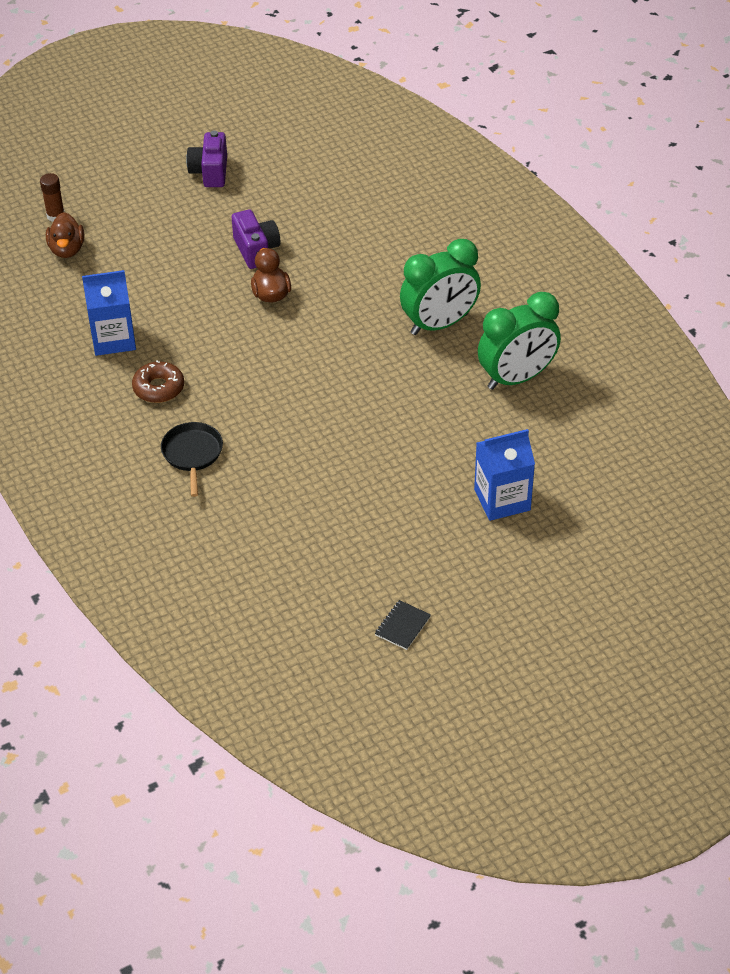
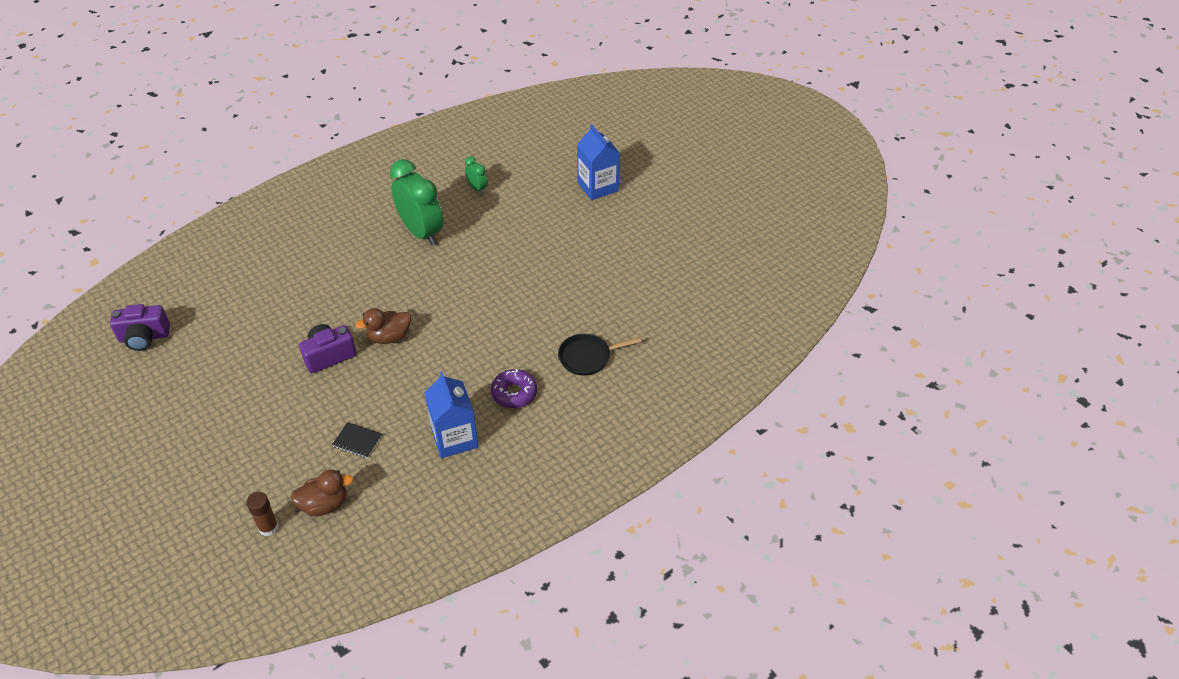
camera: 100 degrees left, 0 degrees up
brown donut [132,361,184,403] -> purple donut [491,369,537,408]
purple camera [186,130,227,187] -> purple camera moved to [110,304,170,351]
black notebook [375,600,431,650] -> black notebook moved to [332,422,382,458]
green clock [478,292,561,390] -> green clock [465,156,488,194], size x0.46

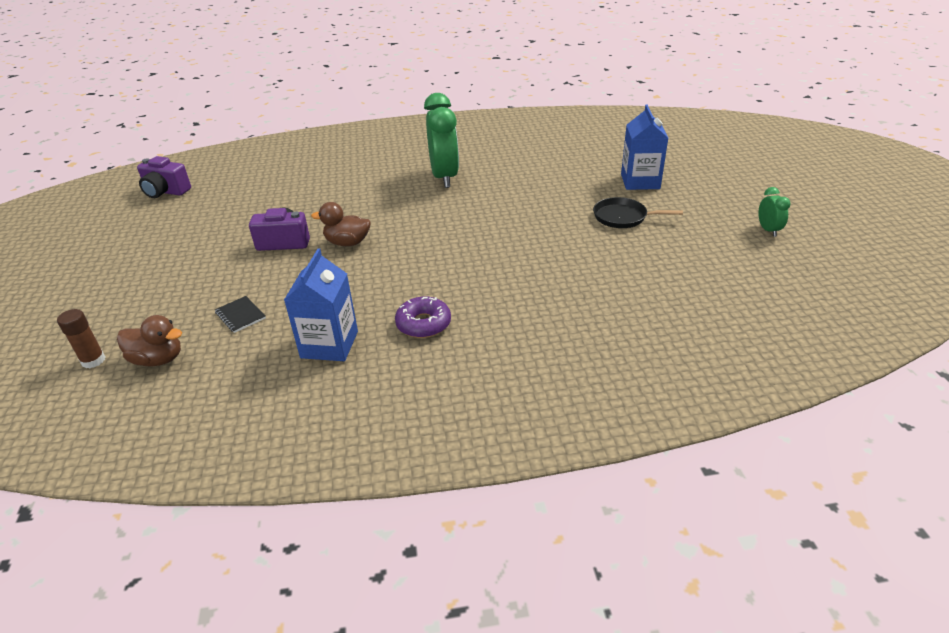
camera: 30 degrees right, 10 degrees down
green clock [465,156,488,194] -> green clock moved to [758,187,791,237]
black pan [558,334,642,375] -> black pan moved to [593,197,683,228]

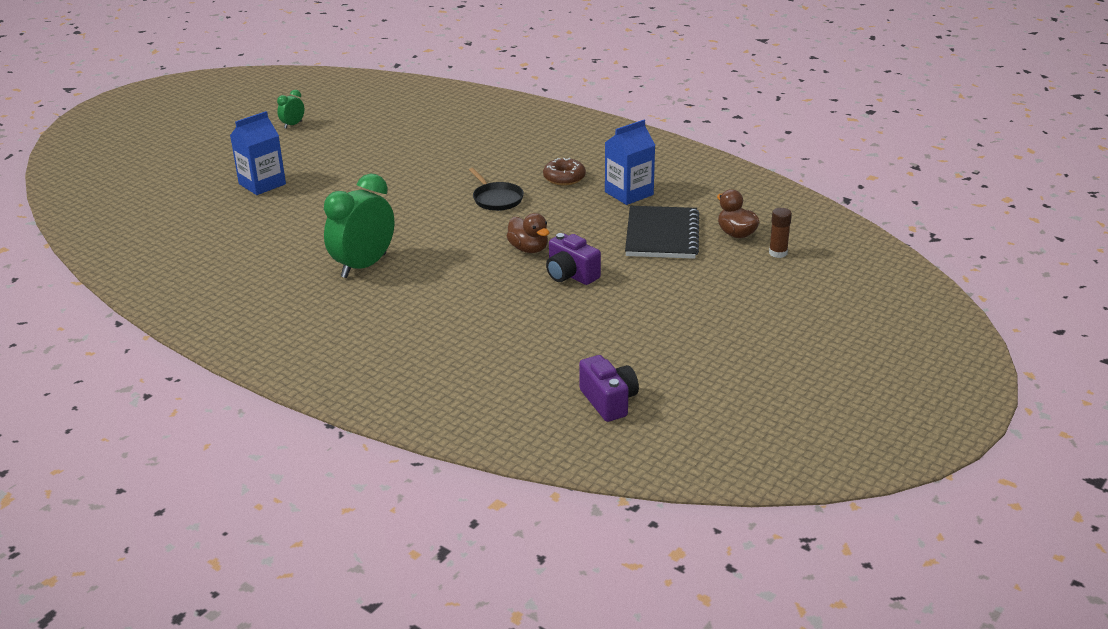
camera: 135 degrees left, 5 degrees down
black notebook [215,296,266,333] -> black notebook [625,206,699,259], size x2.35
purple donut [395,297,451,338] -> brown donut [543,158,586,186]
black pan [593,197,683,228] -> black pan moved to [469,168,524,211]

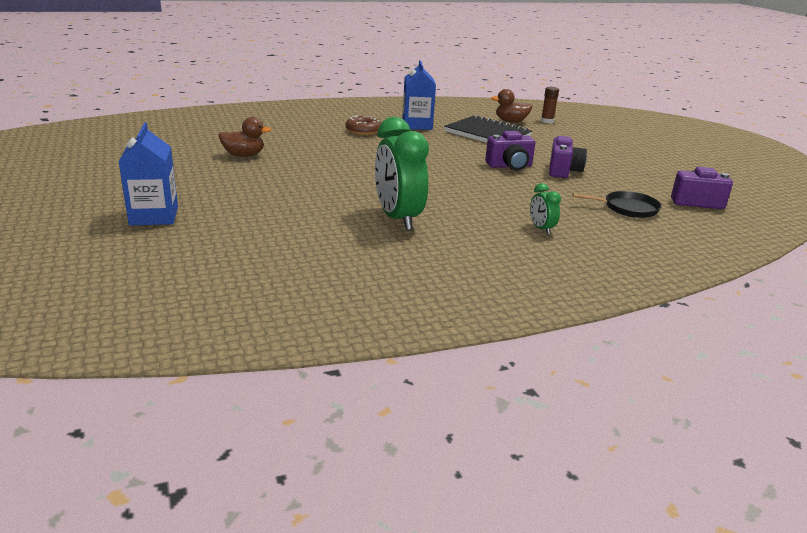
camera: 60 degrees left, 5 degrees down
green clock [277,90,304,128] -> green clock moved to [530,183,561,235]
black pan [469,168,524,211] -> black pan moved to [572,191,662,218]
brown duck [507,213,549,253] -> brown duck moved to [218,117,271,157]
none -> purple camera [549,136,587,178]

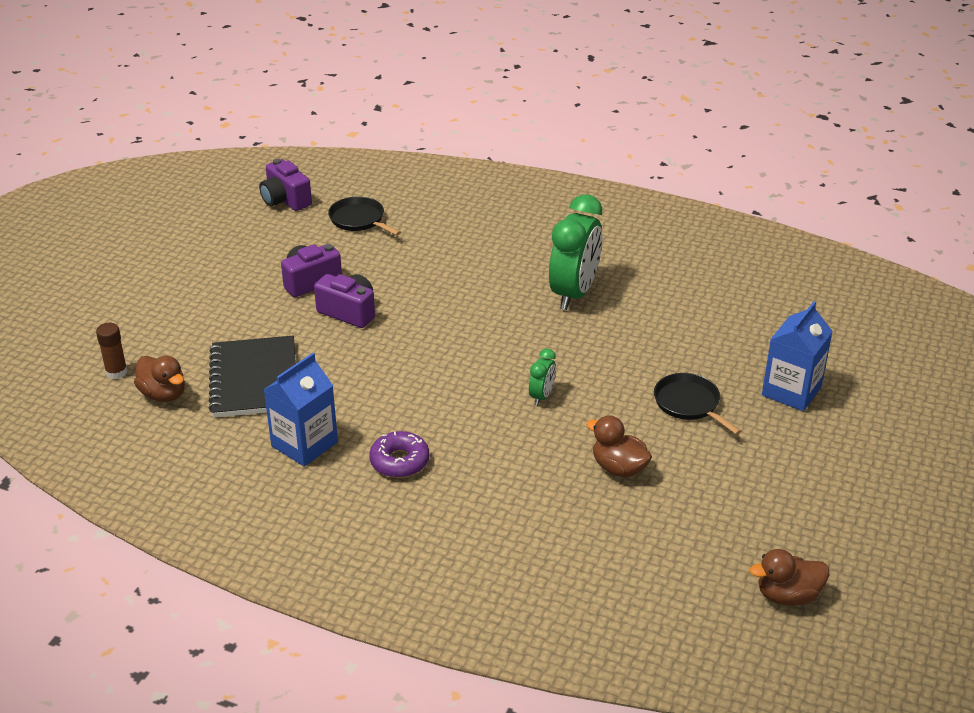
camera: 135 degrees left, 10 degrees up
brown donut [345,115,381,135] -> purple donut [369,431,430,478]
green clock [530,183,561,235] -> green clock moved to [529,348,556,406]
none -> black pan [654,373,741,435]
none -> brown duck [750,549,829,606]

